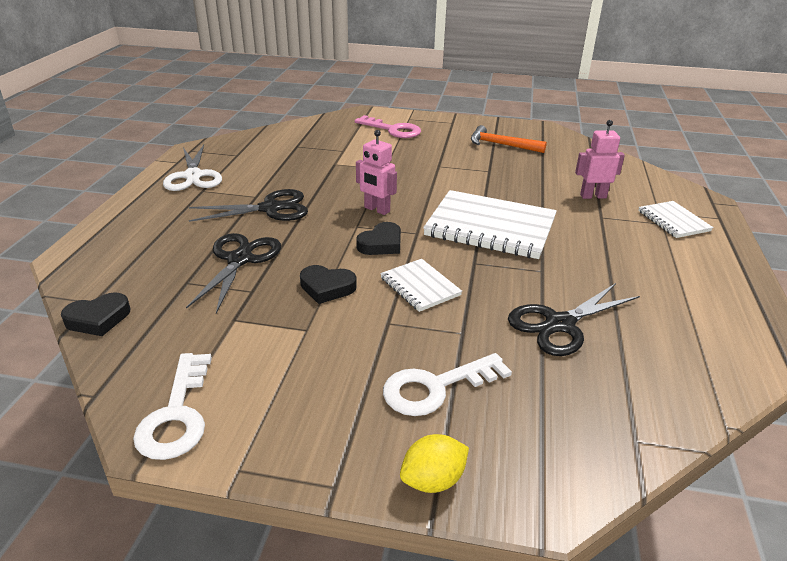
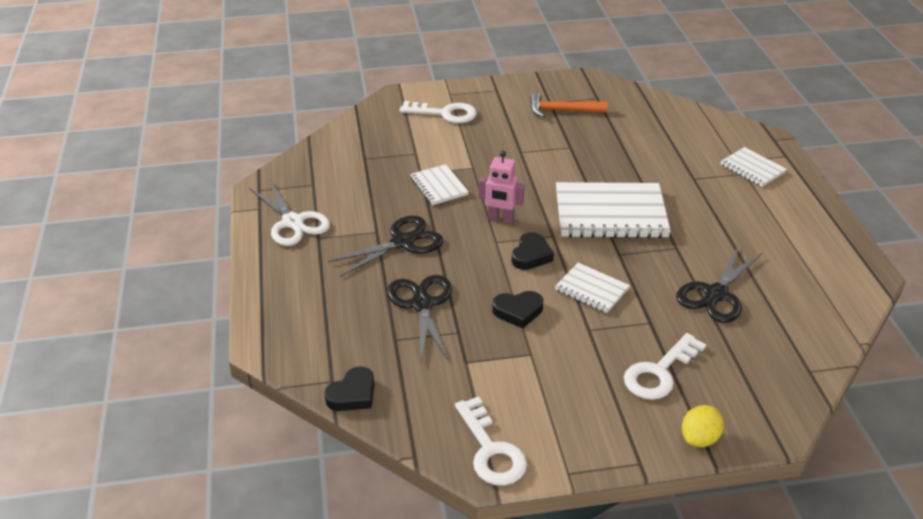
camera: 20 degrees left, 5 degrees up
pink key [355,115,421,138] -> white key [400,101,477,123]
pink robot [575,120,625,199] -> none
none -> white notebook [410,164,469,205]

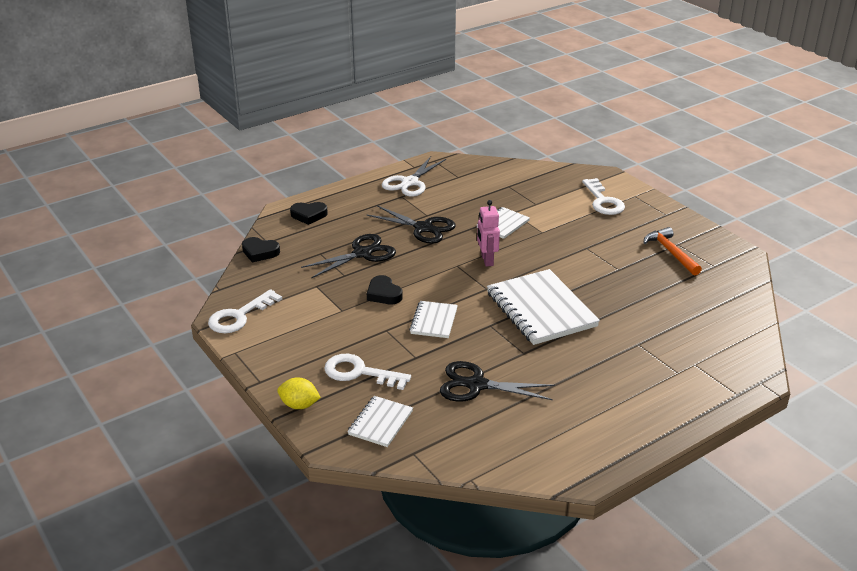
camera: 65 degrees right, 5 degrees down
black heart [512,232,554,270] -> black heart moved to [290,202,328,225]
white notebook [720,147,787,187] -> white notebook moved to [347,396,413,447]

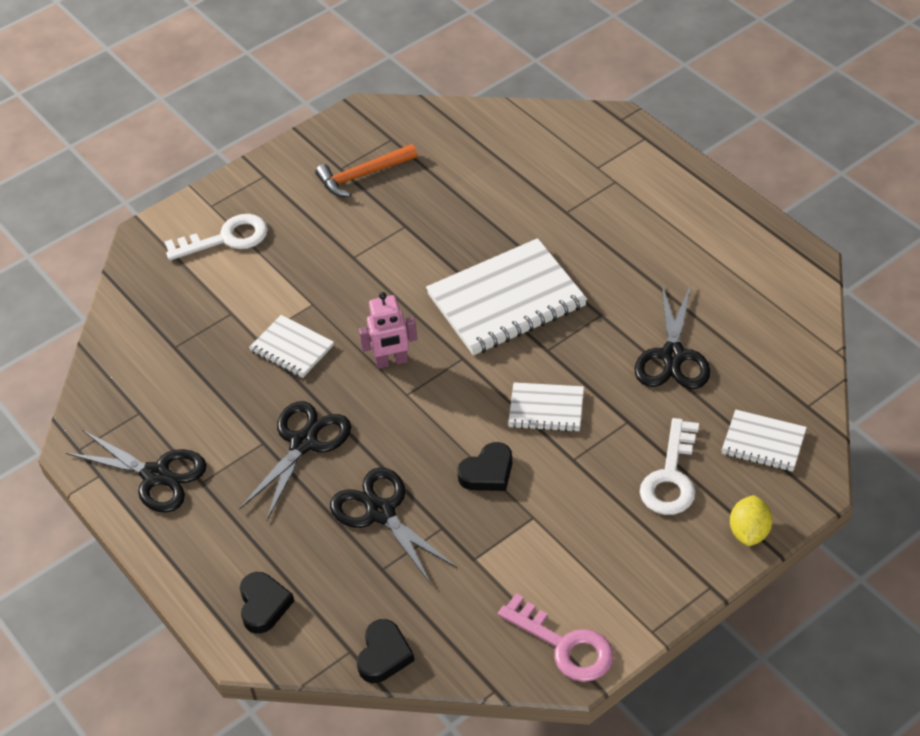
camera: 90 degrees left, 15 degrees up
white key [208,289,282,333] -> pink key [498,594,613,682]
white scissors [382,156,446,197] -> black scissors [66,430,207,513]

